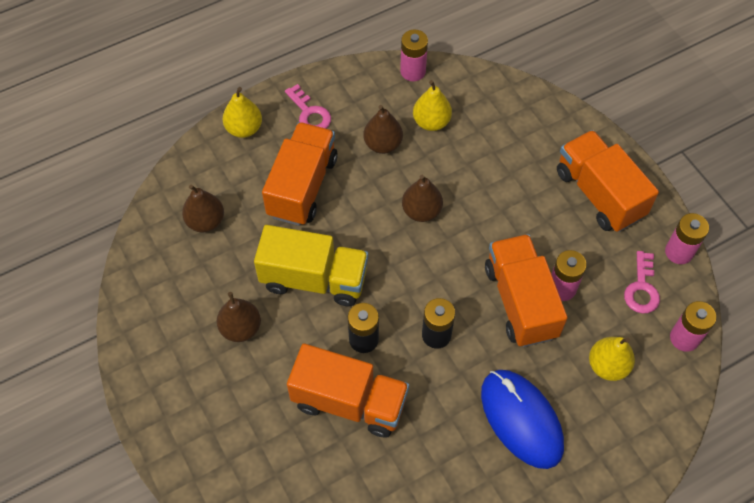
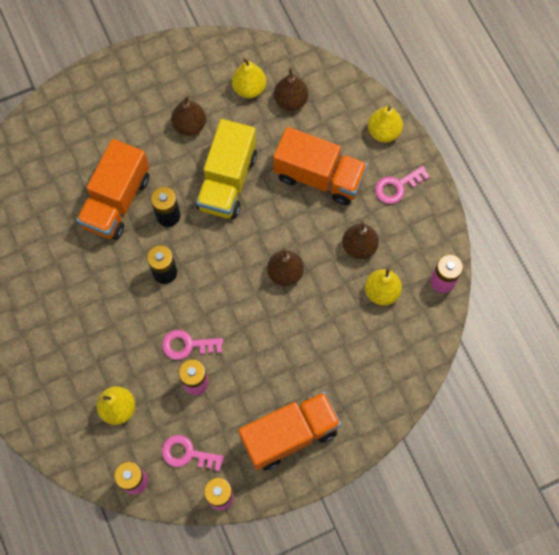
camera: 95 degrees right, 10 degrees up
blue mouse [481,370,564,469] -> none
orange truck [485,234,567,347] -> pink key [162,330,223,360]
none -> yellow pear [232,58,266,98]

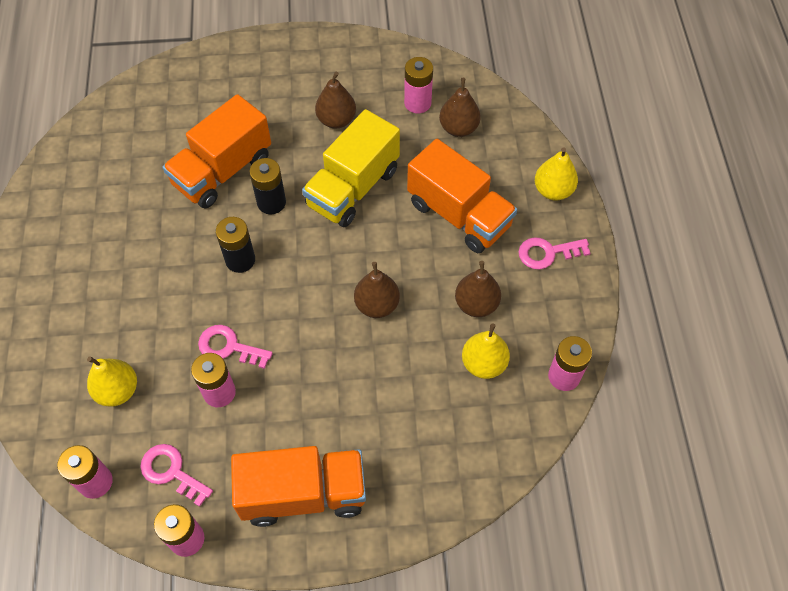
camera: 20 degrees right, 10 degrees down
yellow pear [232,58,266,98] -> pink battery [404,57,433,113]

